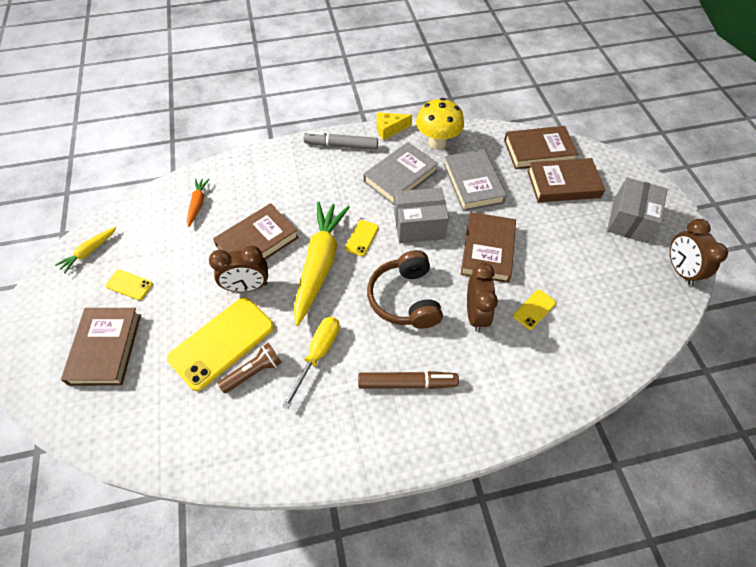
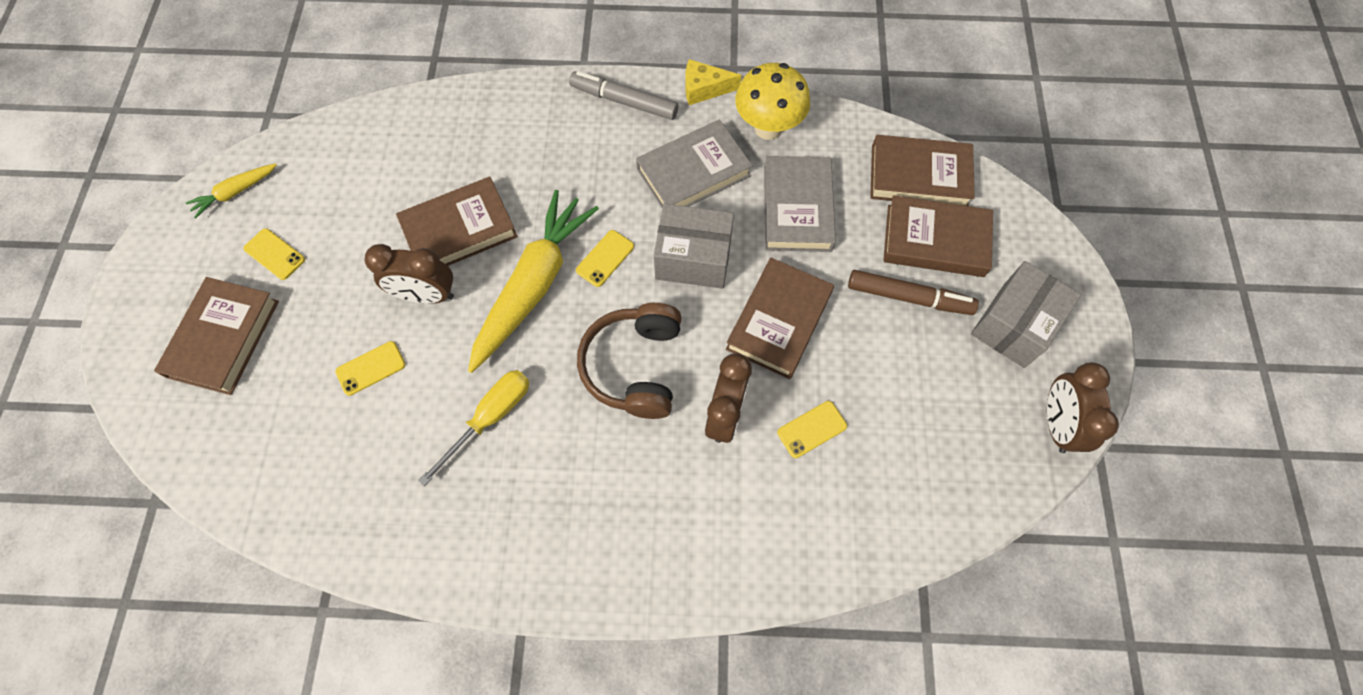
camera: 15 degrees right, 10 degrees up
yellow phone [167,297,274,391] -> yellow phone [335,341,406,396], size x0.46
orange carrot [187,178,210,227] -> none
brown flashlight [218,343,282,393] -> none
brown marker [358,371,459,389] -> brown marker moved to [848,270,979,315]

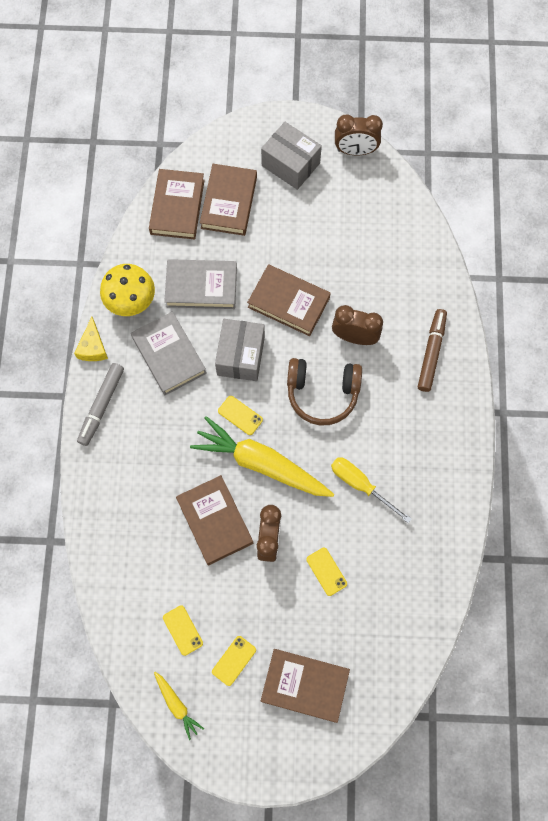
camera: 90 degrees left, 5 degrees up
yellow phone [777,401,847,458] -> yellow phone moved to [163,605,203,656]
brown marker [848,270,979,315] -> brown marker moved to [418,309,447,392]

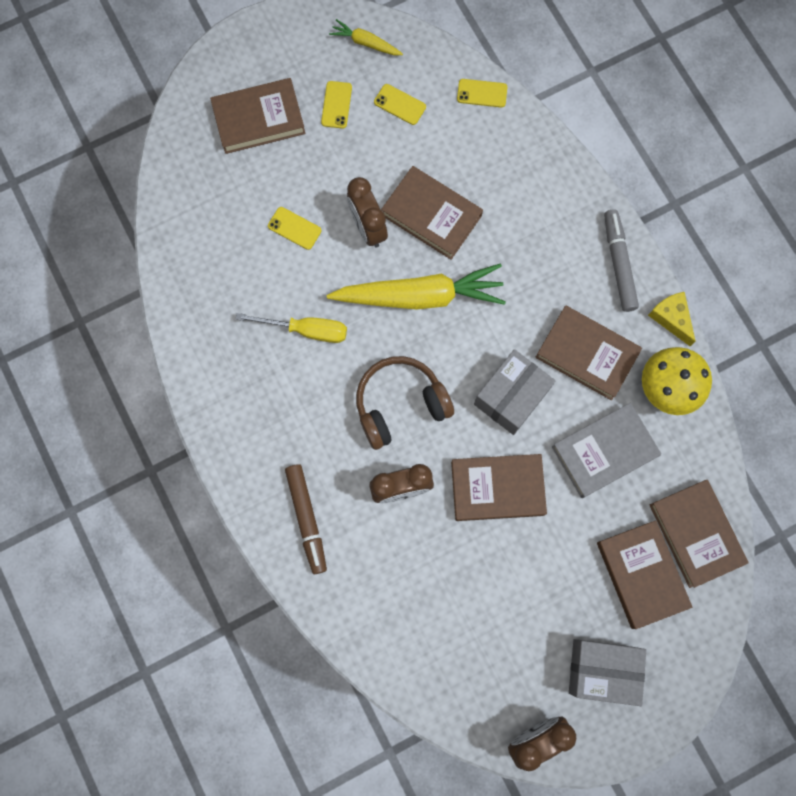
camera: 150 degrees right, 5 degrees up
grey book [131,312,207,395] -> brown book [535,306,642,400]
grey box [215,319,265,381] -> grey box turned 60 degrees clockwise [474,349,556,435]
yellow phone [218,396,263,435] -> yellow phone moved to [457,79,507,107]

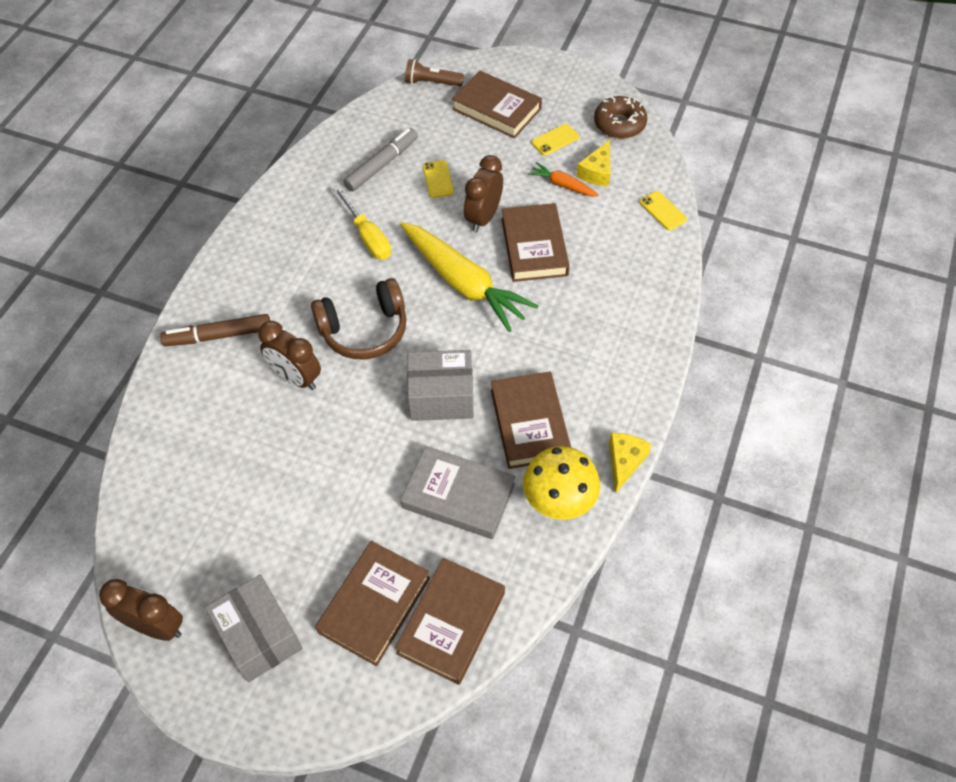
camera: 50 degrees right, 20 degrees down
brown marker [285,464,327,574] -> brown marker turned 45 degrees clockwise [160,314,270,346]
yellow carrot [329,19,403,55] -> brown donut [594,96,647,139]
brown headphones [356,356,454,450] -> brown headphones turned 135 degrees clockwise [311,278,407,360]
yellow phone [374,84,426,125] -> yellow cheese [576,140,610,187]
brown book [451,454,547,521] -> none
grey marker [604,209,639,312] -> grey marker moved to [344,128,418,192]
none -> brown flashlight [405,59,464,86]
none -> orange carrot [528,162,599,196]

